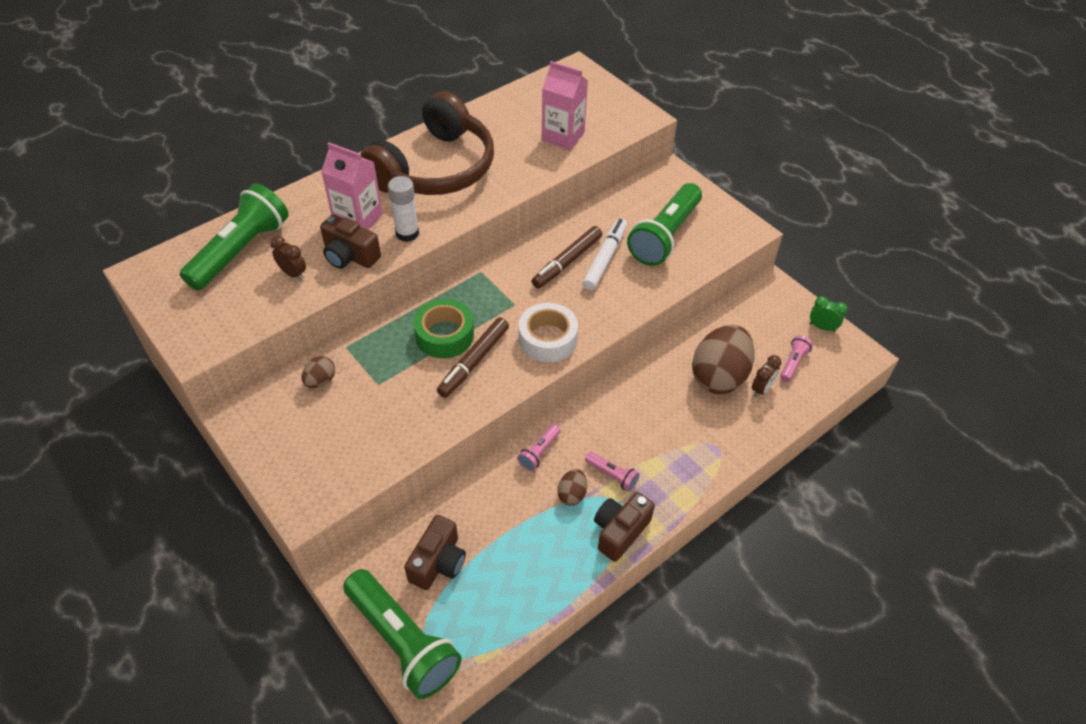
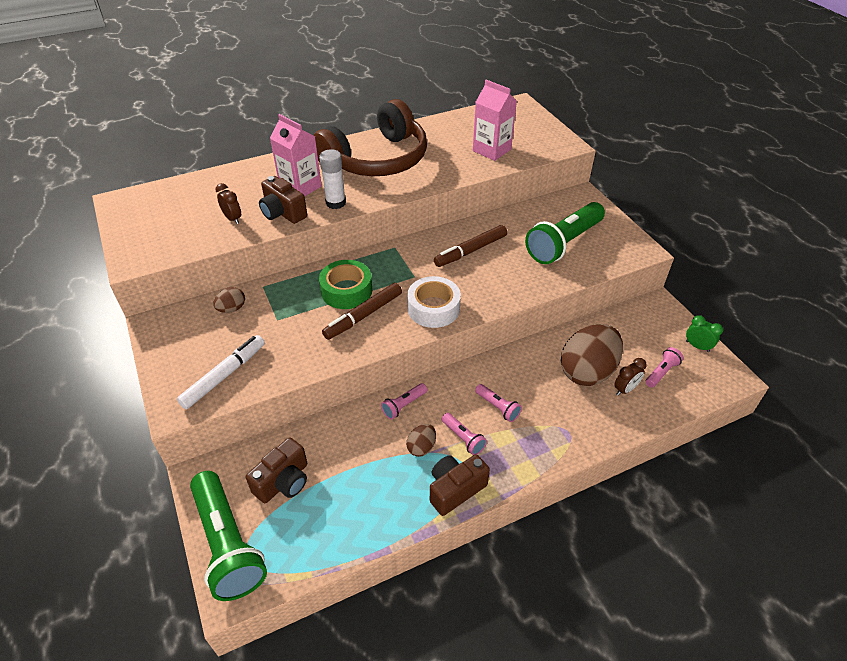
camera: 15 degrees right, 5 degrees down
green flashlight [180,184,288,290] -> none
white marker [582,218,627,291] -> white marker moved to [177,335,265,409]
none -> pink flashlight [475,384,522,422]

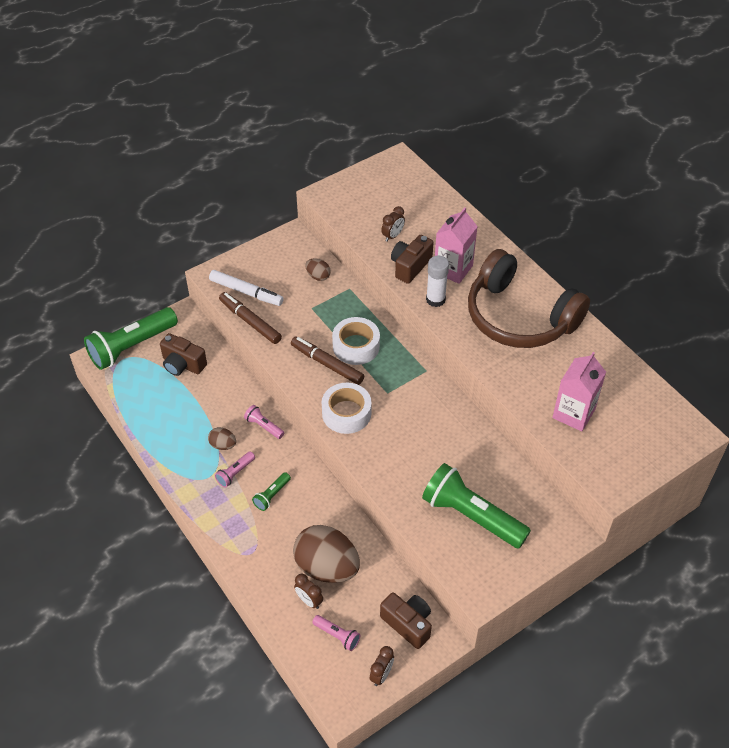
camera: 80 degrees right, 5 degrees up
green tape [319,260,372,309] -> white tape [332,317,380,365]
brown camera [430,454,490,516] -> brown camera moved to [380,592,432,649]
brown marker [434,225,507,267] -> brown marker moved to [219,292,282,344]
pink flashlight [475,384,522,422] -> green flashlight [252,472,291,511]
green clock [686,315,723,352] -> brown clock [369,646,394,686]

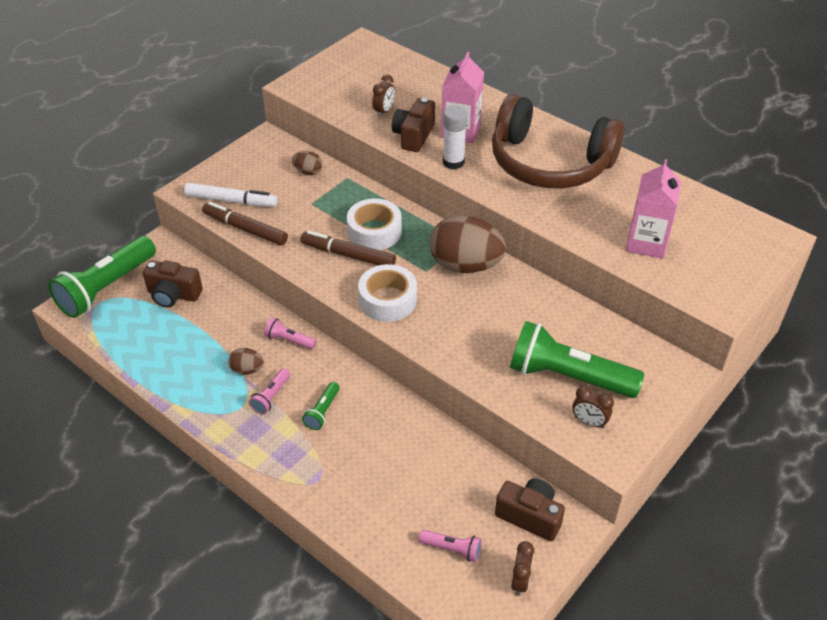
camera: 15 degrees left, 5 degrees down
brown egg [293,525,360,583] -> brown egg moved to [430,215,506,273]
brown clock [294,574,323,609] -> brown clock moved to [572,386,614,428]

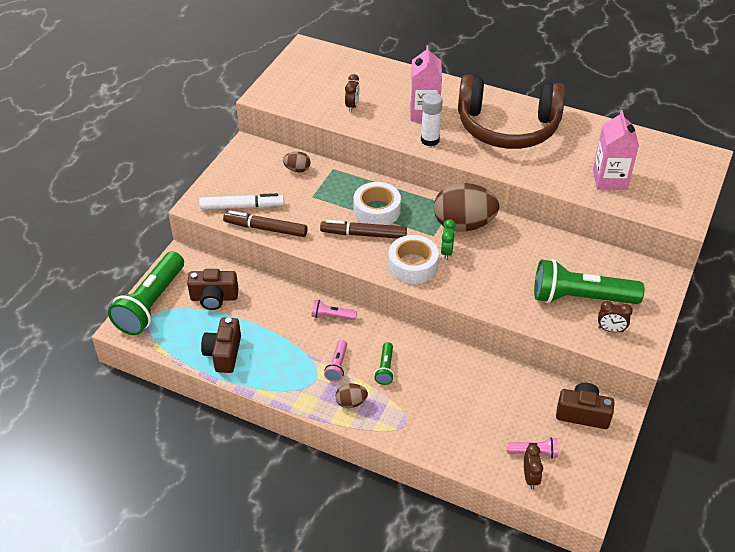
camera: 15 degrees left, 0 degrees up
brown egg [228,348,264,375] -> brown egg moved to [335,384,368,408]
brown camera [392,98,435,152] -> brown camera moved to [201,318,241,373]
brown clock [511,541,534,596] -> brown clock moved to [524,444,543,489]
none -> green clock [441,219,456,260]

